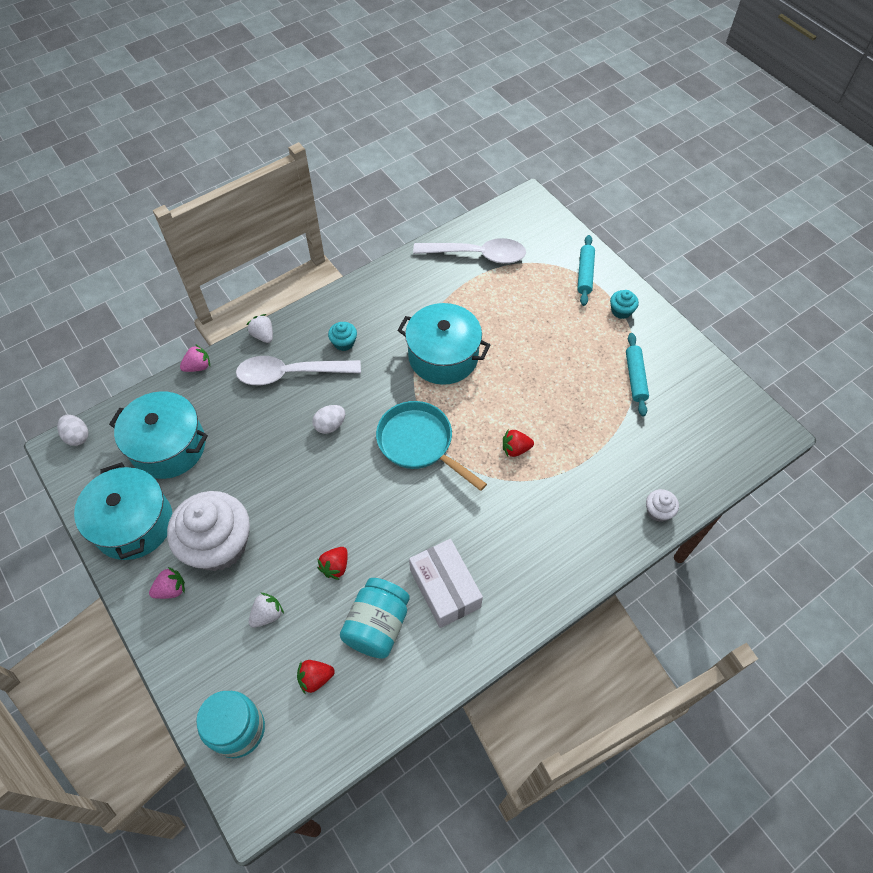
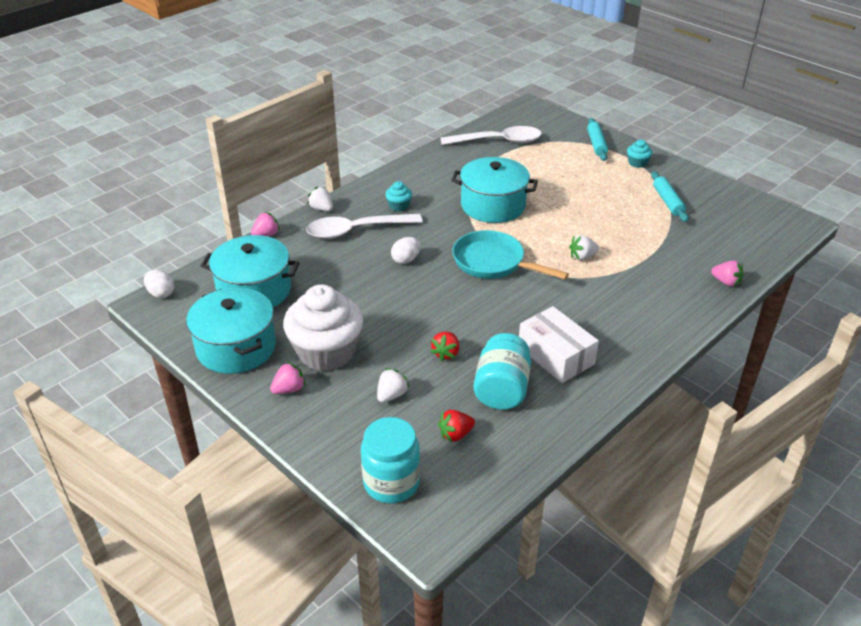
camera: 10 degrees left, 20 degrees down
red strawberry [503,429,534,457] -> white strawberry [569,235,599,260]
white cupcake [646,489,679,522] -> pink strawberry [711,260,743,287]

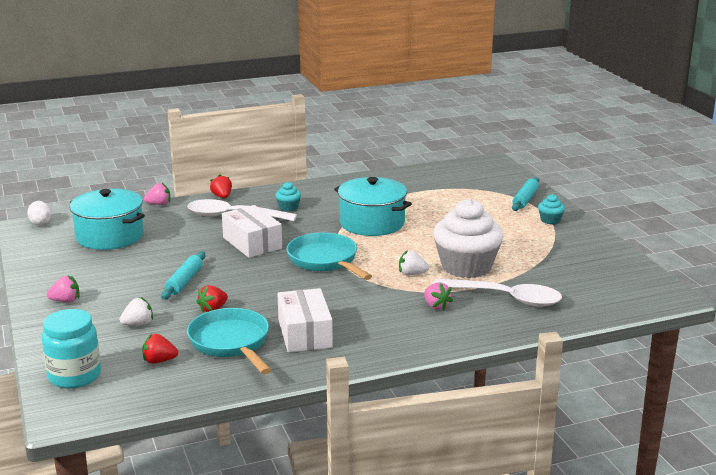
camera: 25 degrees right, 15 degrees down
turquoise pot [186,288,276,374] -> none
white cupcake [283,284,363,371] -> white cupcake moved to [433,199,503,278]
white strawberry [307,187,333,211] -> red strawberry [210,174,232,198]
white egg [391,237,420,264] -> white box [222,205,282,258]
white spoon [441,126,542,145] -> white spoon moved to [433,278,562,307]
turquoise jar [473,333,531,410] -> turquoise pan [187,308,271,374]
turquoise rolling pin [651,171,689,222] -> turquoise rolling pin moved to [161,252,205,300]
pink strawberry [711,260,743,287] -> pink strawberry moved to [424,282,453,311]

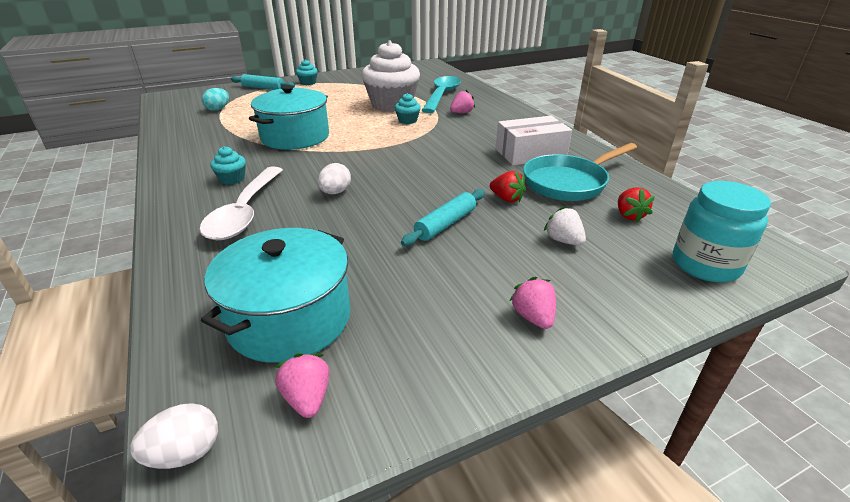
camera: 95 degrees left, 10 degrees up
pink strawberry [144,183,170,205] -> pink strawberry moved to [275,353,330,418]
turquoise rolling pin [161,252,205,300] -> turquoise rolling pin turned 60 degrees counterclockwise [401,189,485,246]
red strawberry [210,174,232,198] -> none
white box [222,205,282,258] -> white egg [318,163,351,194]
turquoise pan [287,233,372,280] -> none
white strawberry [399,250,429,276] -> turquoise cupcake [395,93,421,124]
white spoon [433,278,562,307] -> turquoise spoon [422,76,461,113]
none -> turquoise egg [202,88,229,111]

